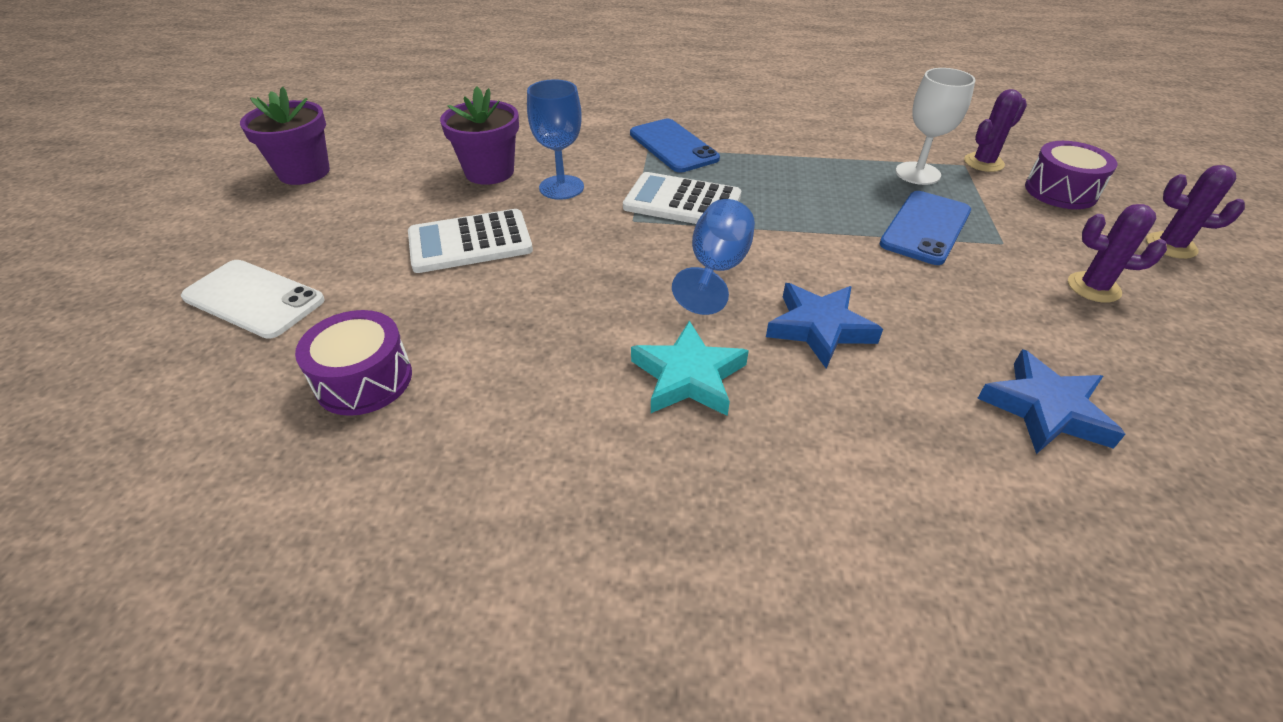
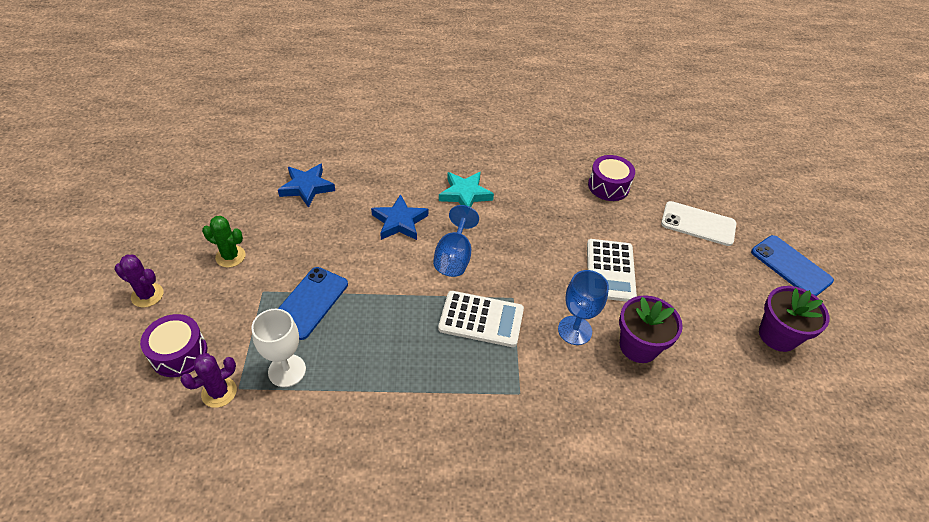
camera: 170 degrees right, 5 degrees up
white calculator [408,209,533,273] -> white calculator turned 120 degrees clockwise [587,239,637,302]
blue phone [630,119,720,173] -> blue phone moved to [751,235,834,296]
purple cactus [1068,204,1167,303] -> green cactus [202,216,245,267]

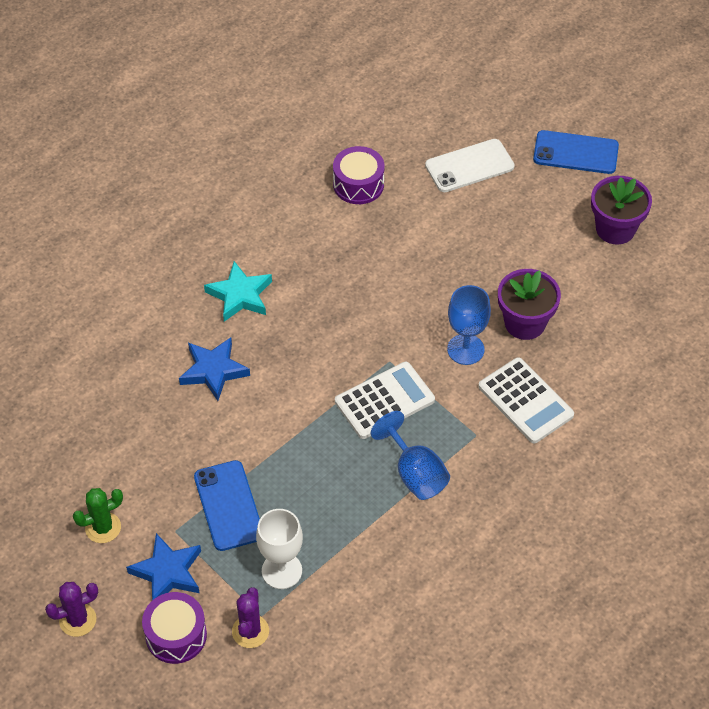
camera: 40 degrees left, 5 degrees up
blue star [278,164,335,208] -> blue star moved to [126,533,201,600]
blue goblet [433,205,479,277] -> blue goblet moved to [371,411,450,500]
white calculator [587,239,637,302] -> white calculator moved to [478,357,574,443]

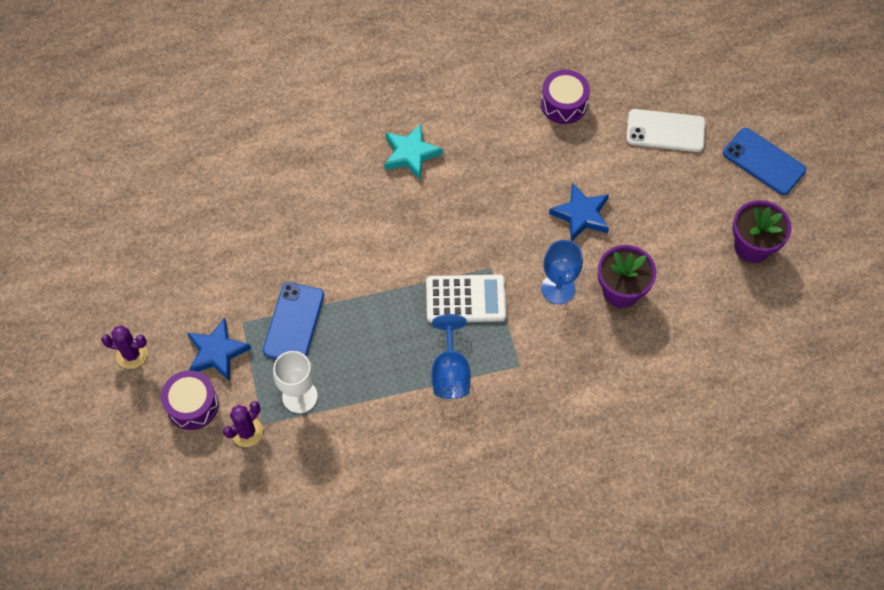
camera: 30 degrees right, 10 degrees up
green cactus [73,488,123,543] -> none
blue star [179,338,250,401] -> blue star moved to [549,183,609,241]
white calculator [478,357,574,443] -> none

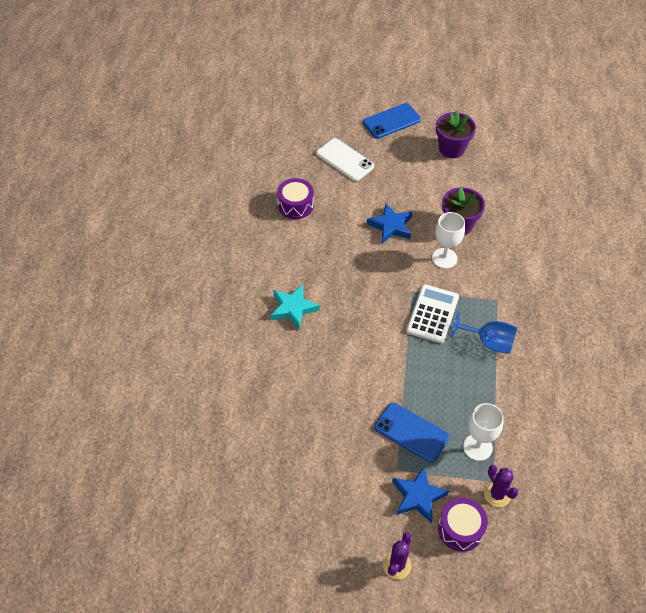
camera: 70 degrees left, 10 degrees down
blue goblet [541,240,583,304] -> white goblet [432,212,465,269]
white phone [626,109,705,152] -> white phone turned 75 degrees counterclockwise [316,138,374,181]

